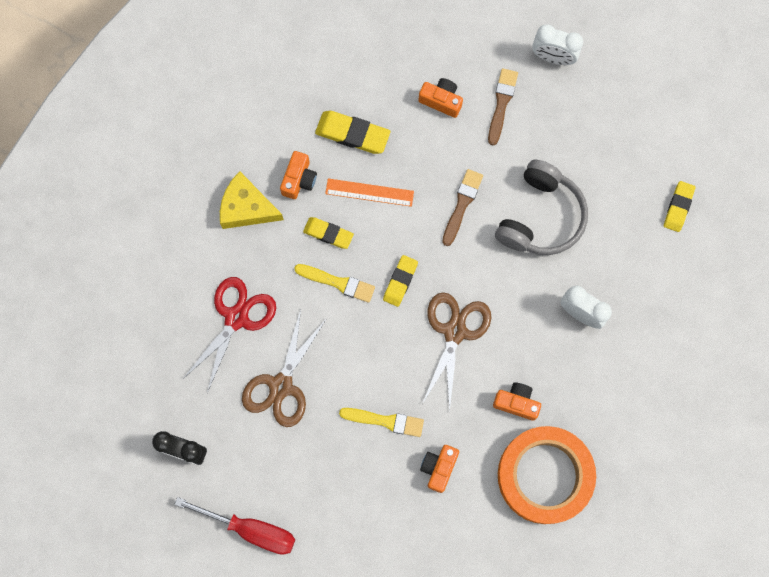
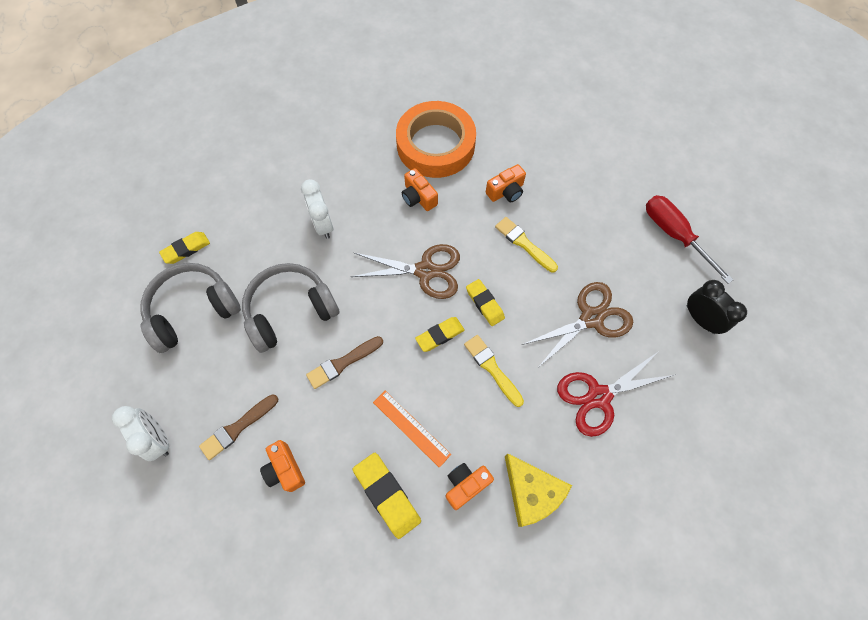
camera: 145 degrees left, 10 degrees down
yellow eraser [303,217,354,249] -> yellow eraser moved to [466,279,505,326]
brown scissors [422,292,491,412] -> brown scissors turned 135 degrees counterclockwise [351,244,460,299]
none -> grey headphones [140,263,241,353]

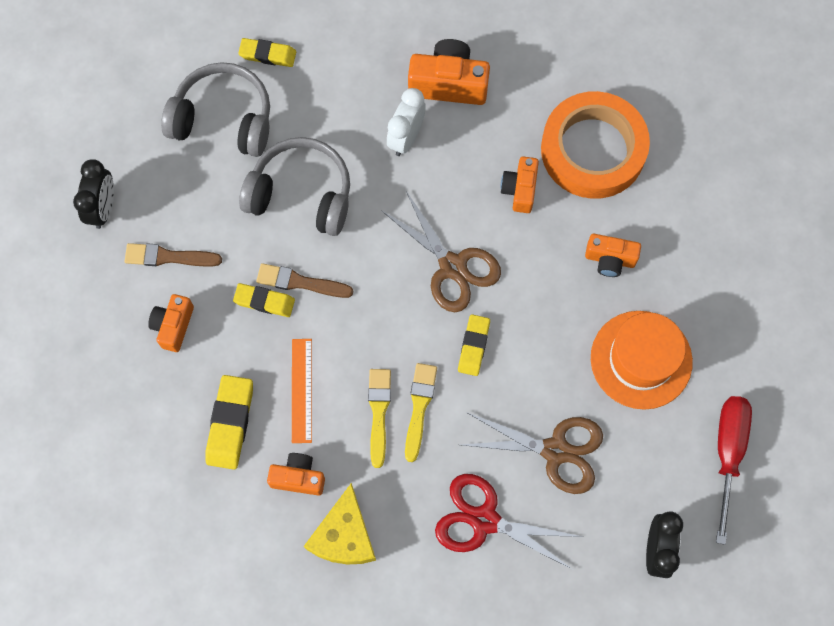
camera: 45 degrees right, 5 degrees up
white clock [112,406,169,461] -> black clock [73,159,114,229]
yellow eraser [415,317,464,352] -> yellow eraser moved to [233,283,295,317]
yellow brush [495,217,558,272] -> yellow brush moved to [368,369,391,468]
none -> orange camera [408,39,490,105]
none -> orange hat [591,311,693,410]

